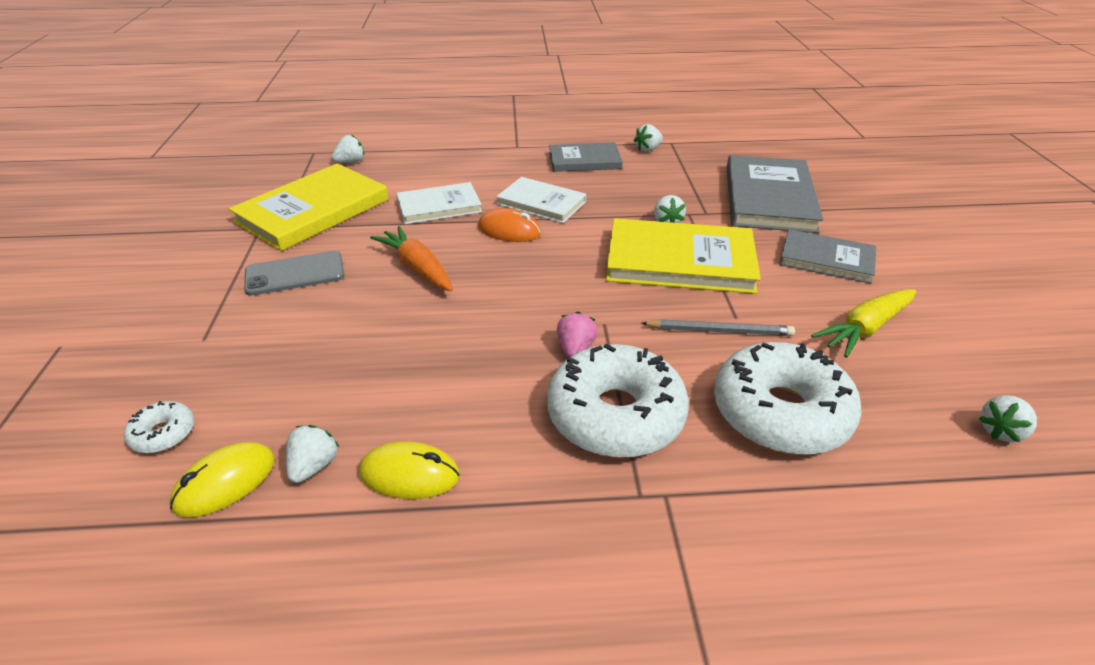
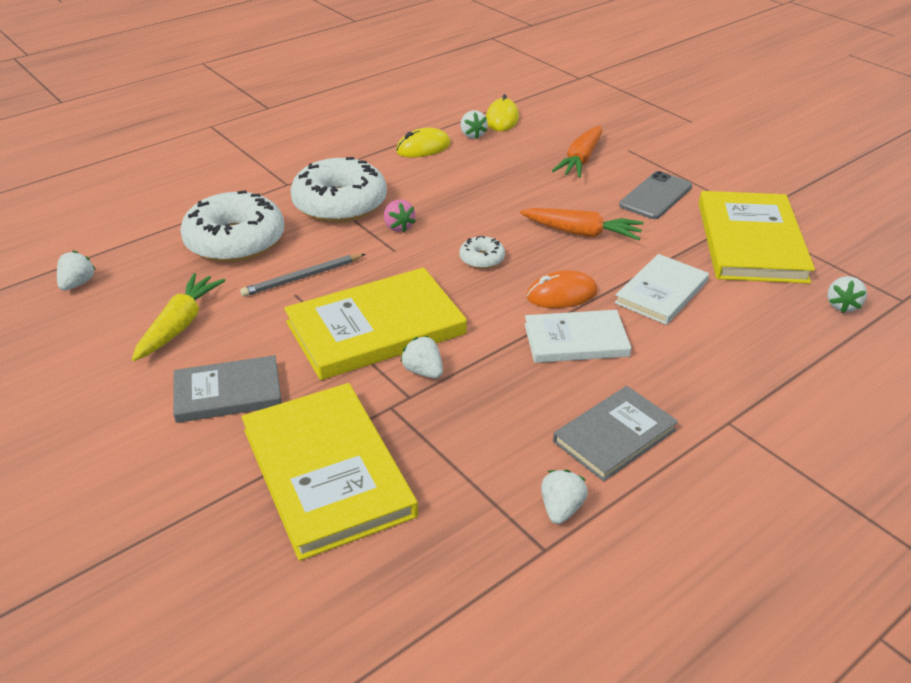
camera: 145 degrees right, 0 degrees up
white donut [124,401,194,453] -> white donut moved to [459,236,505,269]
grey book [727,155,823,233] -> yellow book [242,383,418,561]
none -> orange carrot [552,126,602,178]

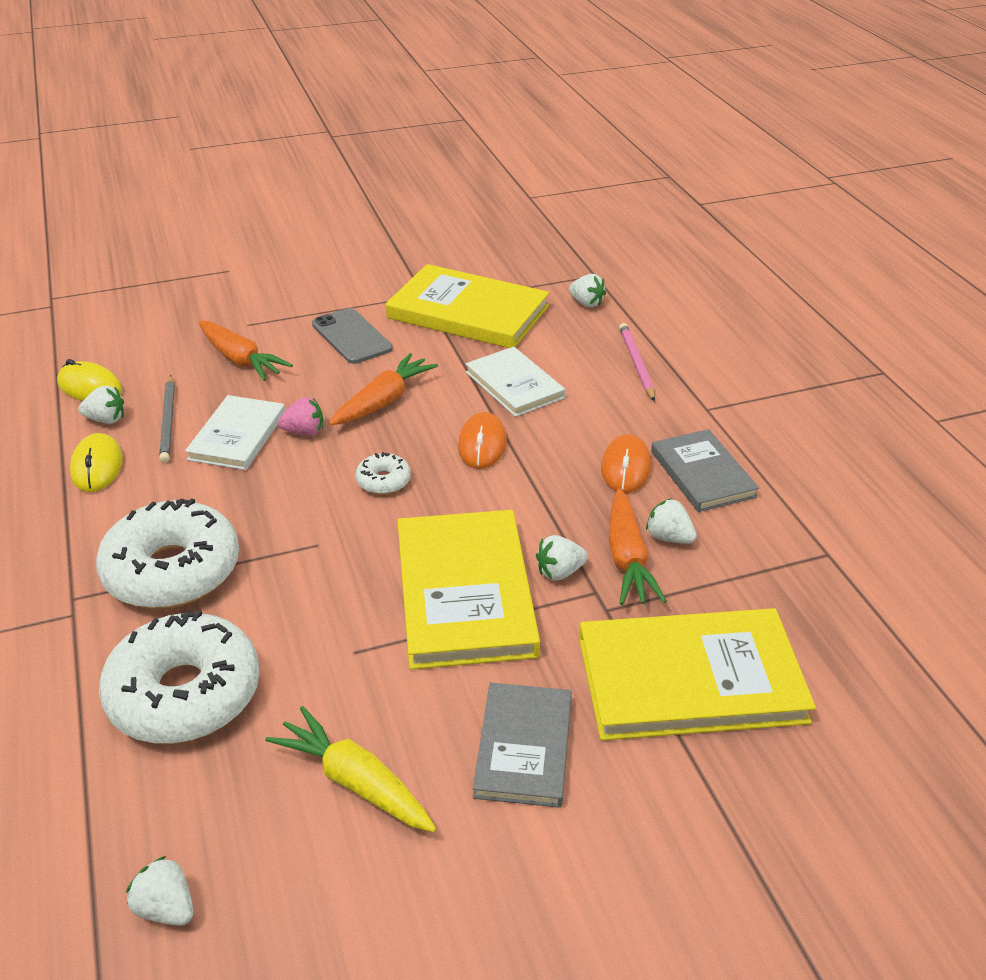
camera: 70 degrees left, 0 degrees up
grey pencil [240,254,365,297] -> grey pencil moved to [159,375,175,463]
pink strawberry [384,200,416,232] -> pink strawberry moved to [278,397,323,436]
white book [525,310,631,363] -> white book moved to [185,395,285,470]
white strawberry [541,470,588,524] -> white strawberry moved to [646,498,697,544]
none -> orange mouse [601,434,651,493]
none -> orange carrot [609,489,667,605]
none -> pink pencil [619,323,655,401]

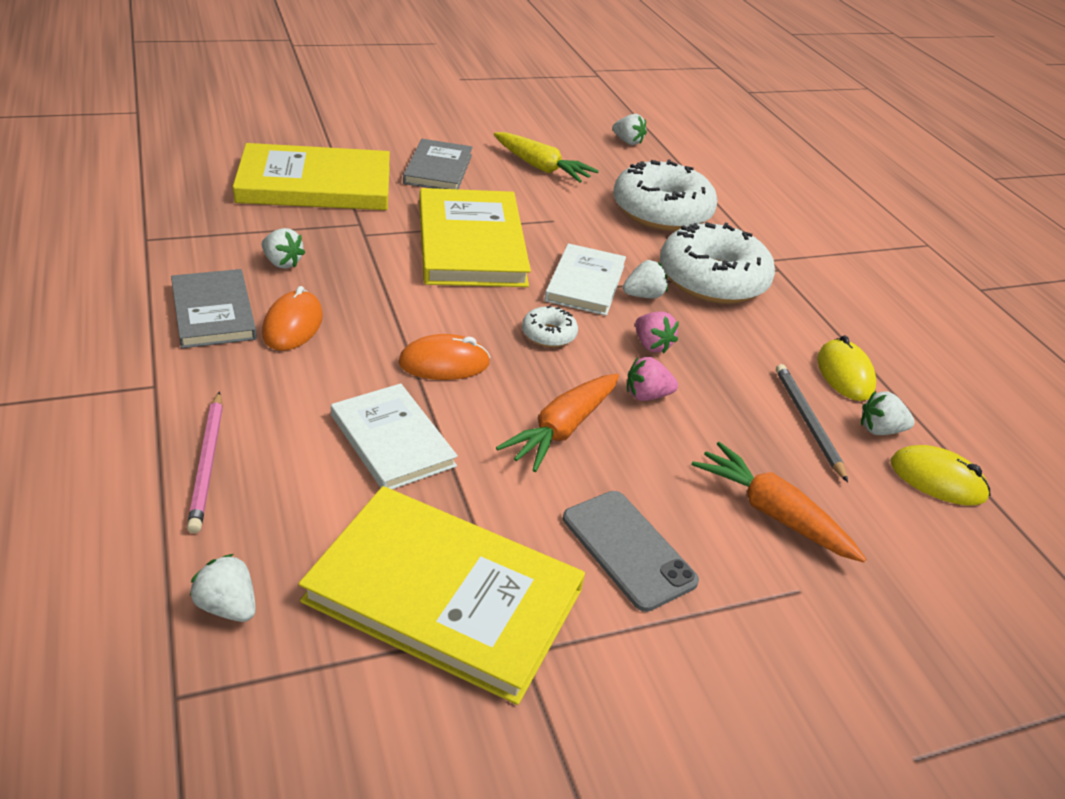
camera: 175 degrees right, 0 degrees up
white book [185,395,285,470] -> white book moved to [545,243,626,316]
orange mouse [458,412,507,469] -> orange mouse turned 75 degrees clockwise [398,334,490,380]
white strawberry [536,535,588,581] -> white strawberry moved to [623,260,668,299]
orange carrot [609,489,667,605] -> none
none -> pink strawberry [635,311,679,353]

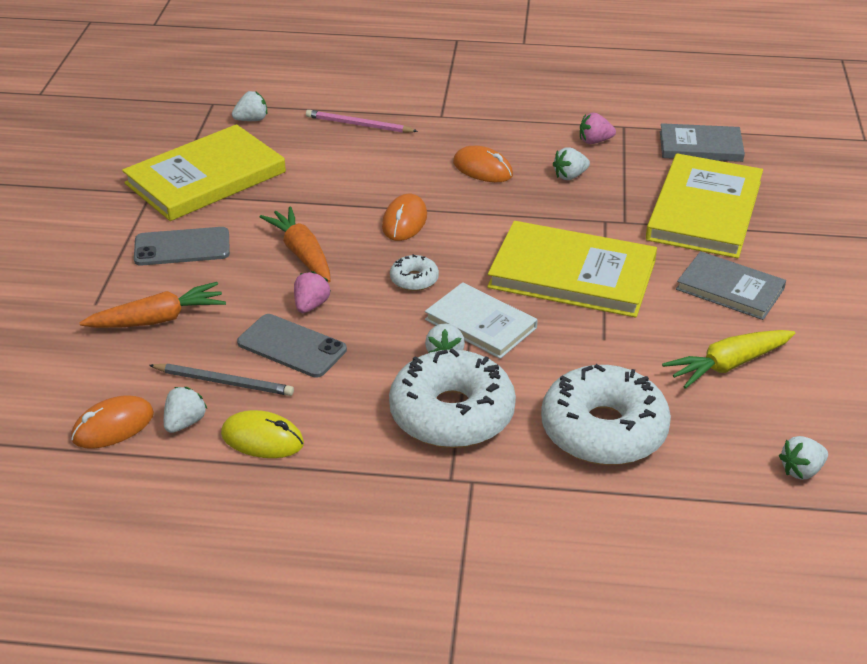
camera: 120 degrees right, 0 degrees up
grey book [171,269,257,348] -> grey book moved to [660,123,745,162]
white book [331,383,458,489] -> none
pink strawberry [635,311,679,353] -> pink strawberry moved to [580,113,616,144]
yellow mouse [891,445,990,506] -> orange mouse [71,395,154,449]
none -> grey phone [237,314,347,378]

